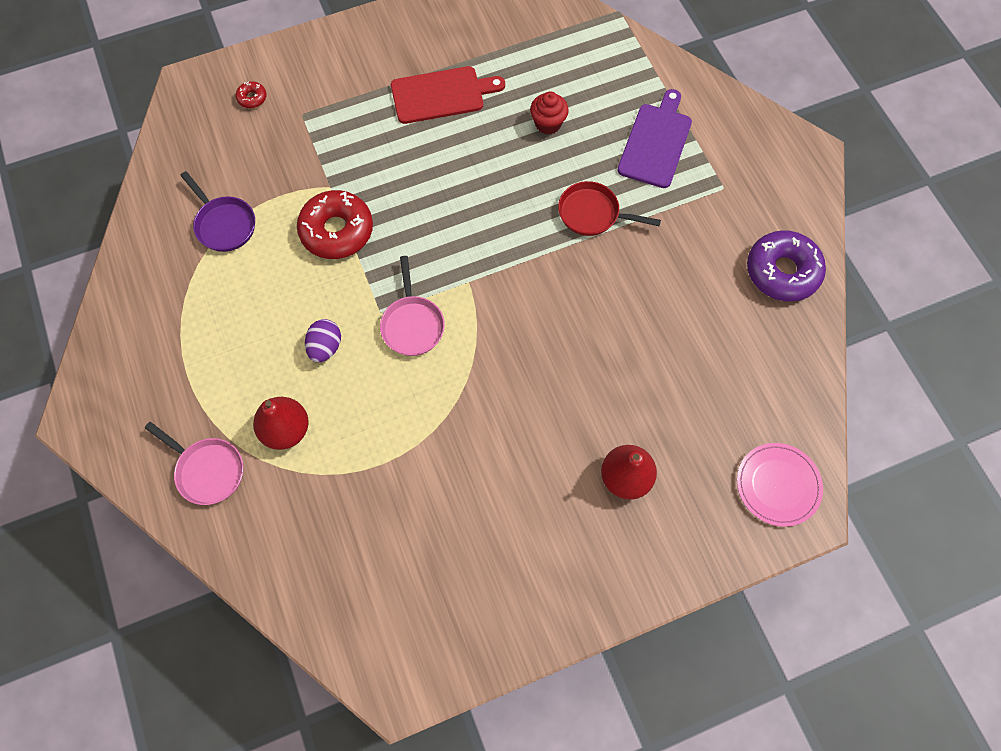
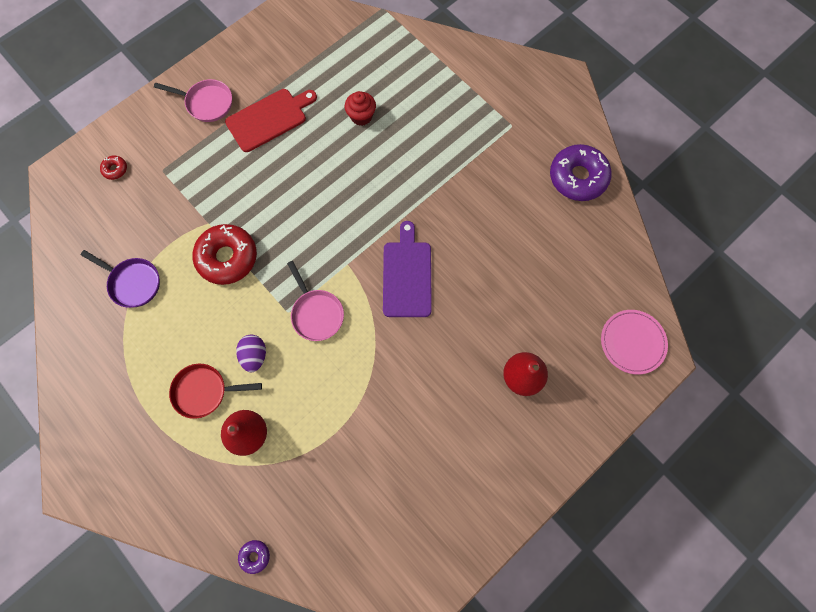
camera: 20 degrees left, 5 degrees up
pink pan [145,422,243,505] -> pink pan moved to [154,79,232,122]
red pan [558,181,661,236] -> red pan moved to [169,364,262,419]
purple cutting board [617,89,692,188] -> purple cutting board moved to [383,221,432,317]
none -> purple donut [238,540,270,574]

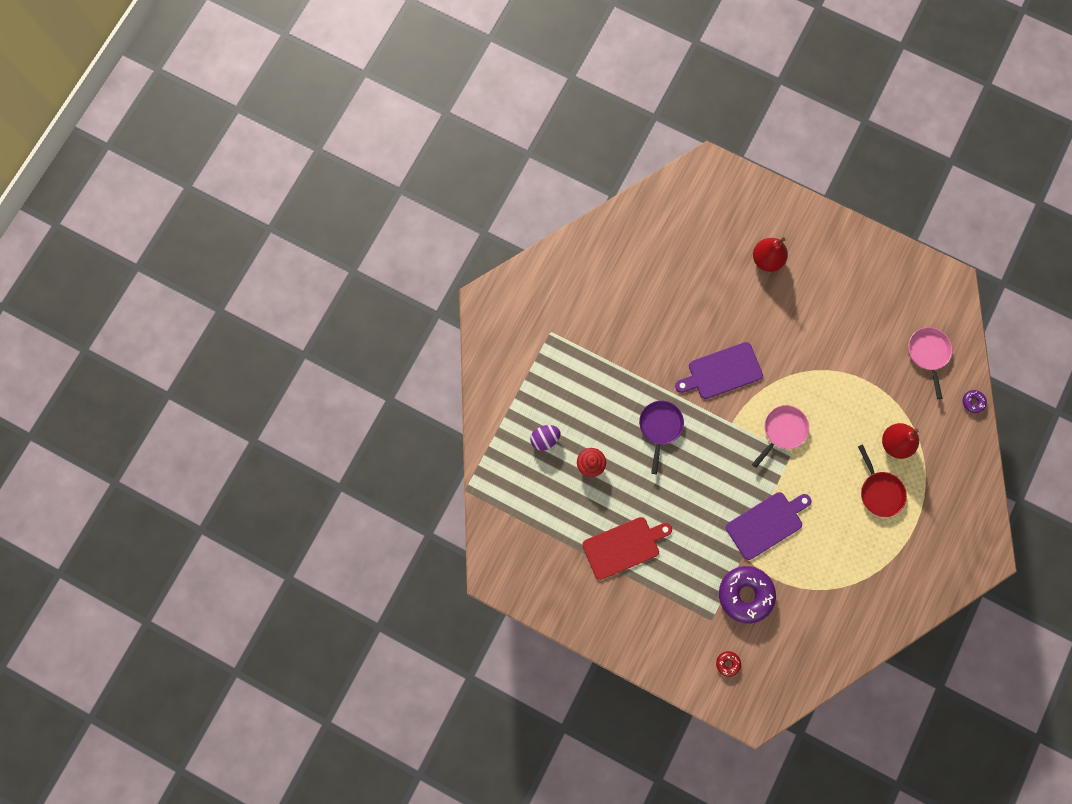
camera: 110 degrees left, 5 degrees up
purple pan [80,250,160,308] -> purple pan moved to [639,400,684,474]
pink pan [154,79,232,122] -> pink pan moved to [908,327,952,399]
red donut [192,224,257,285] -> purple cutting board [726,492,811,560]
red cutting board [225,89,317,152] -> red cutting board turned 120 degrees clockwise [582,517,672,580]
purple egg [236,335,266,372] -> purple egg moved to [530,425,561,451]
purple donut [550,144,612,201] -> purple donut moved to [719,566,776,623]
pink plate [601,310,668,374] -> none

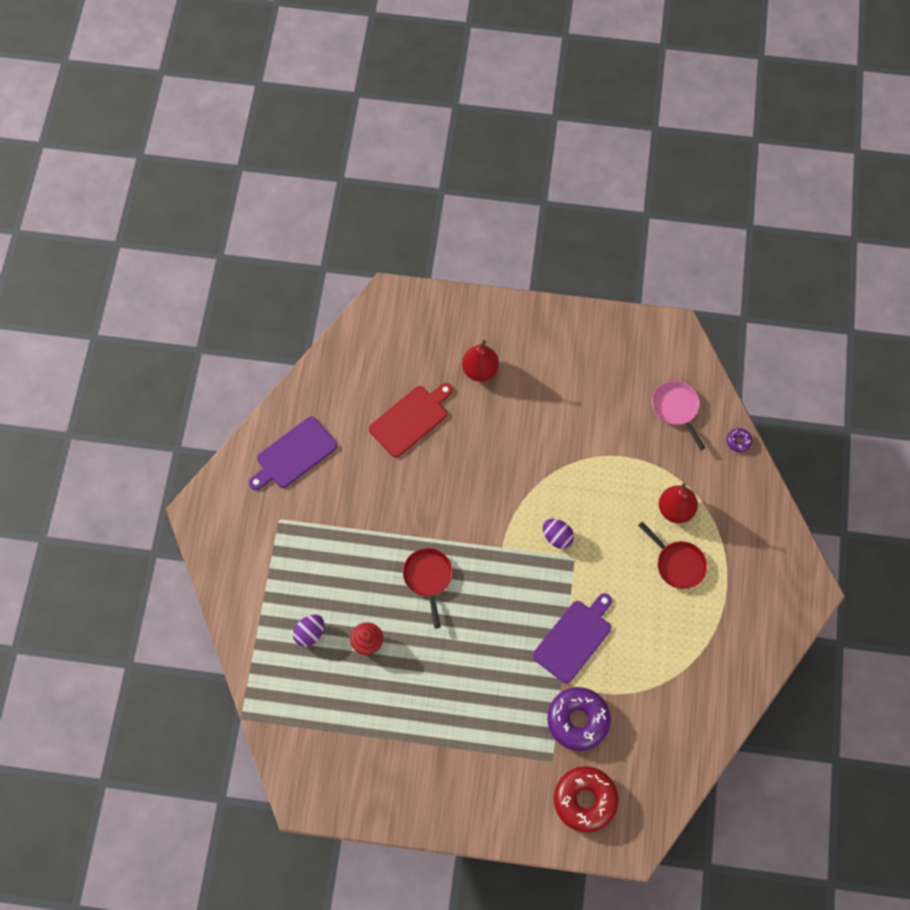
camera: 20 degrees left, 10 degrees down
red cutting board [582,517,672,580] -> red cutting board moved to [369,383,453,457]
purple pan [639,400,684,474] -> red pan [403,548,453,629]
purple cutting board [675,342,763,399] -> purple cutting board moved to [249,416,337,490]
red donut [716,651,741,677] -> red donut [554,766,619,833], size x2.30
pink pan [752,405,809,468] -> purple egg [543,519,574,549]

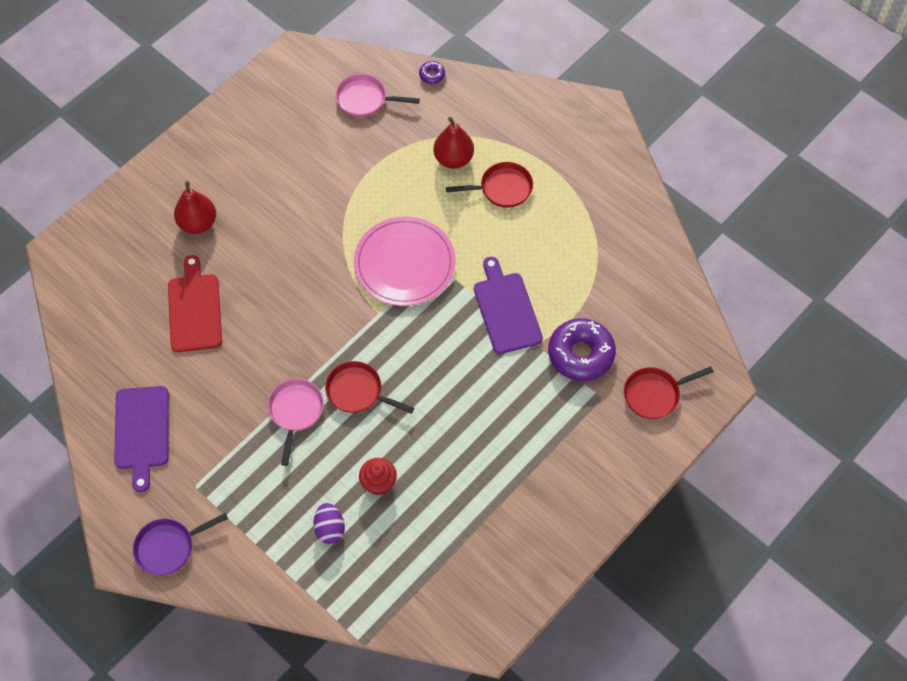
camera: 55 degrees left, 5 degrees down
purple egg [543,519,574,549] -> pink plate [354,216,456,306]
red donut [554,766,619,833] -> red pan [624,366,714,419]
none -> purple pan [133,513,228,575]
none -> pink pan [267,379,324,466]

